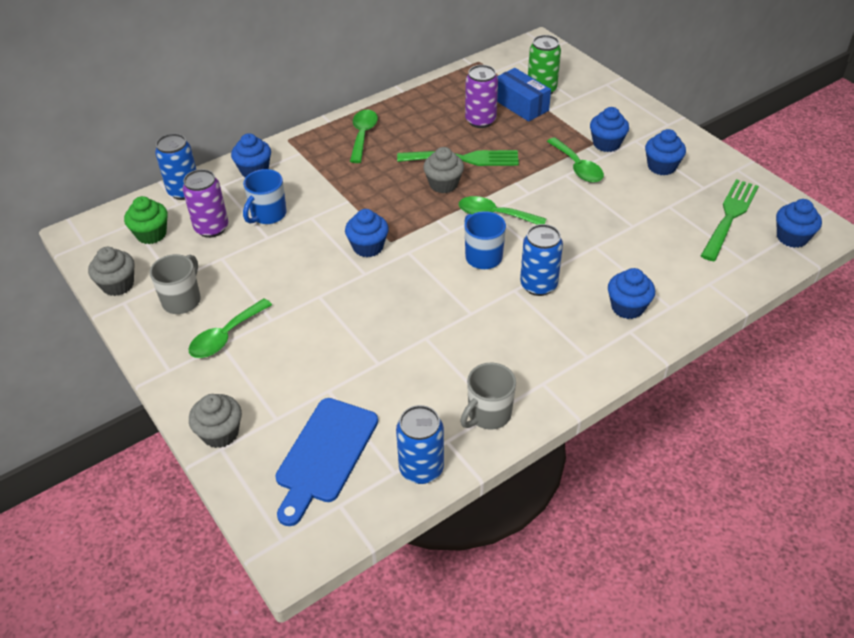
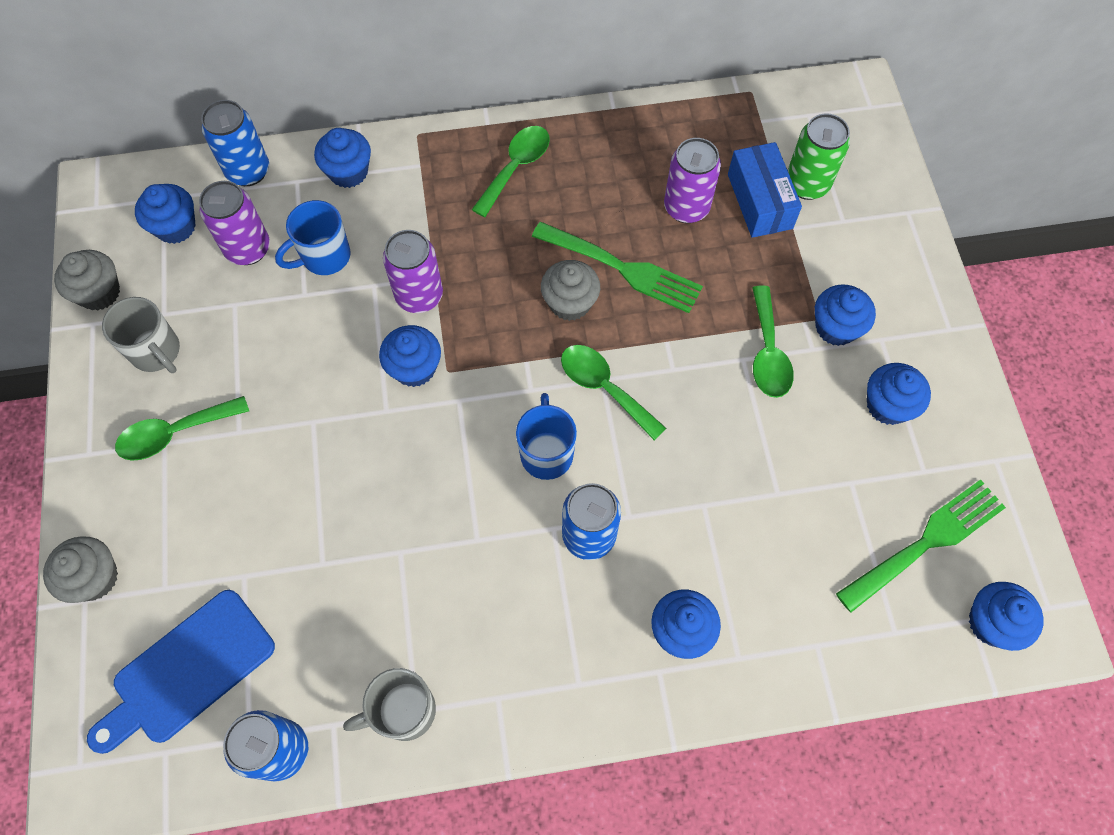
camera: 25 degrees right, 20 degrees up
green cupcake [124,196,168,244] -> blue cupcake [135,184,196,244]
grey mug [150,254,201,314] -> grey mug turned 90 degrees clockwise [102,297,180,373]
none -> purple can [383,230,443,313]

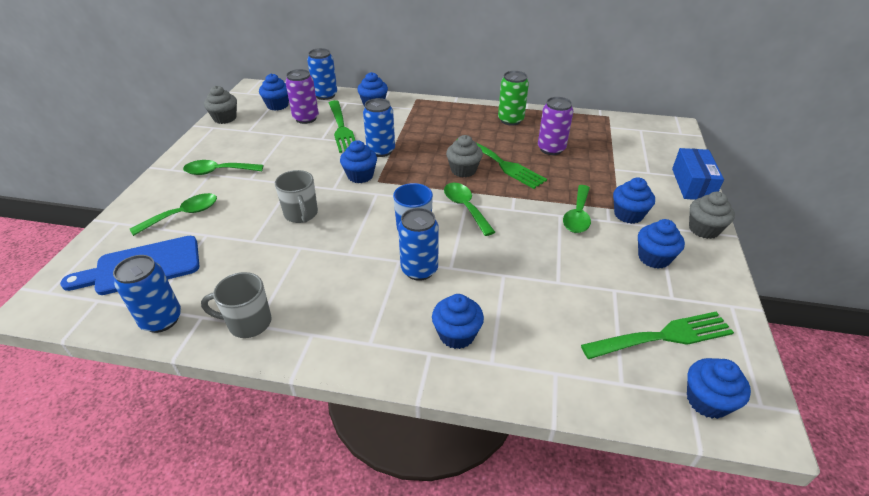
camera: 20 degrees right, 25 degrees down
grey cupcake [43,536,118,603] -> grey cupcake moved to [689,192,735,239]
grey mug [102,297,180,373] -> grey mug moved to [275,170,318,223]
blue mug [275,200,351,275] -> green fork [329,100,356,153]
purple can [383,230,443,313] -> blue can [363,98,395,157]
green spoon [472,126,550,217] -> green spoon moved to [130,193,217,236]
blue box [728,142,802,238] -> blue box moved to [672,148,724,200]
green can [788,113,850,200] -> green can moved to [498,71,529,126]

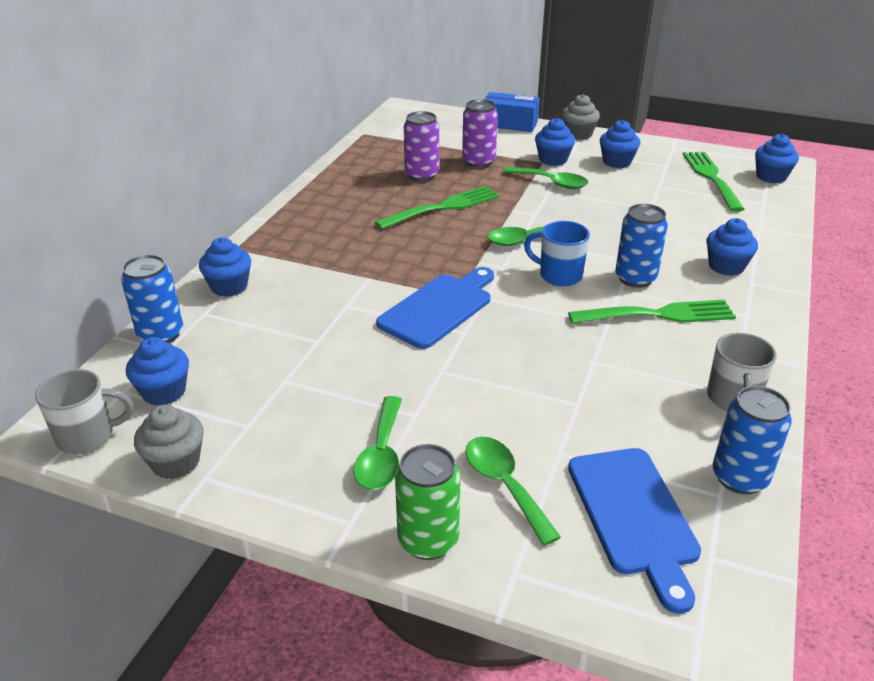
camera: 80 degrees left, 5 degrees down
grey mug [275,170,318,223] -> grey mug moved to [35,369,134,454]
purple can [285,69,319,124] -> purple can moved to [462,99,498,168]
green fork [329,100,356,153] -> green fork moved to [568,300,736,324]
blue cupcake [340,140,377,183] -> blue cutting board [376,267,494,349]
blue can [363,98,395,157] -> none
grey cupcake [446,135,483,177] -> none
green can [498,71,529,126] -> green can moved to [395,444,461,560]

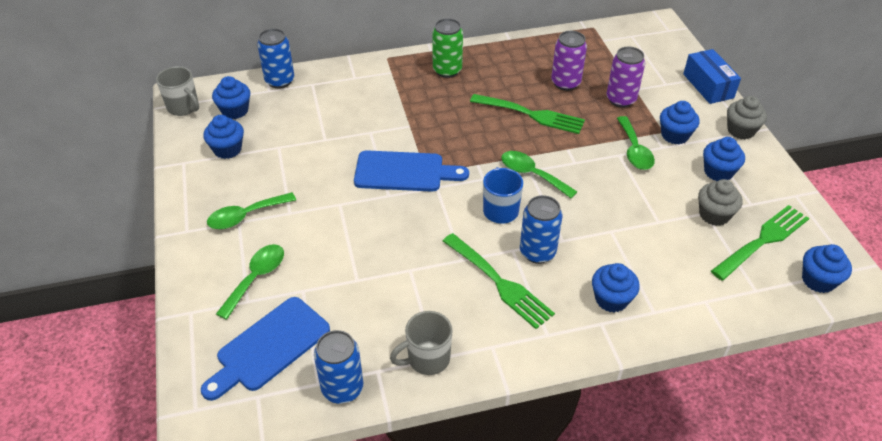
camera: 55 degrees right, 10 degrees up
grey cupcake [134,405,204,479] -> grey cupcake moved to [698,179,742,226]
blue cupcake [199,237,251,297] -> blue cupcake moved to [203,115,244,159]
green can [395,444,461,560] -> green can moved to [432,18,463,78]

